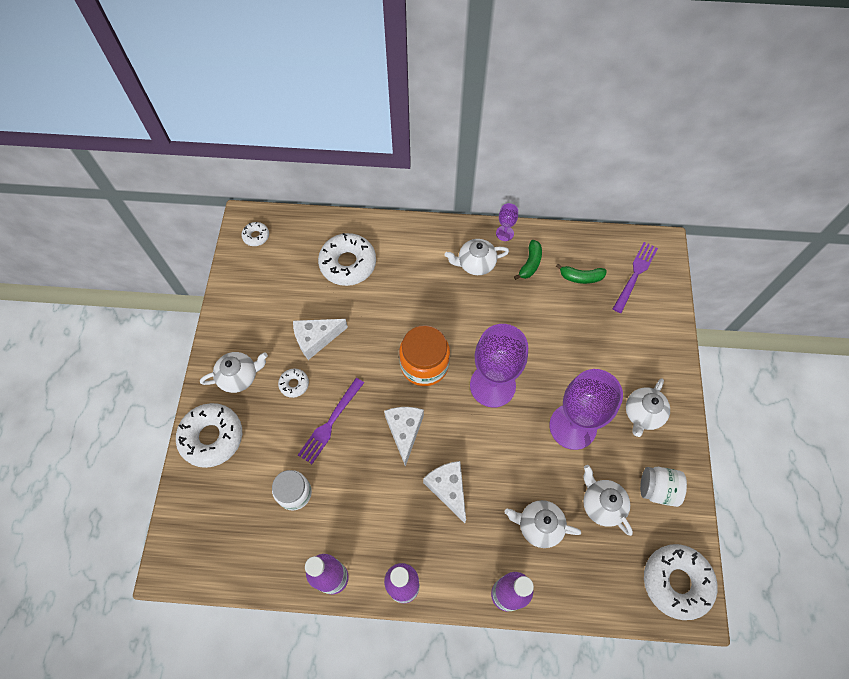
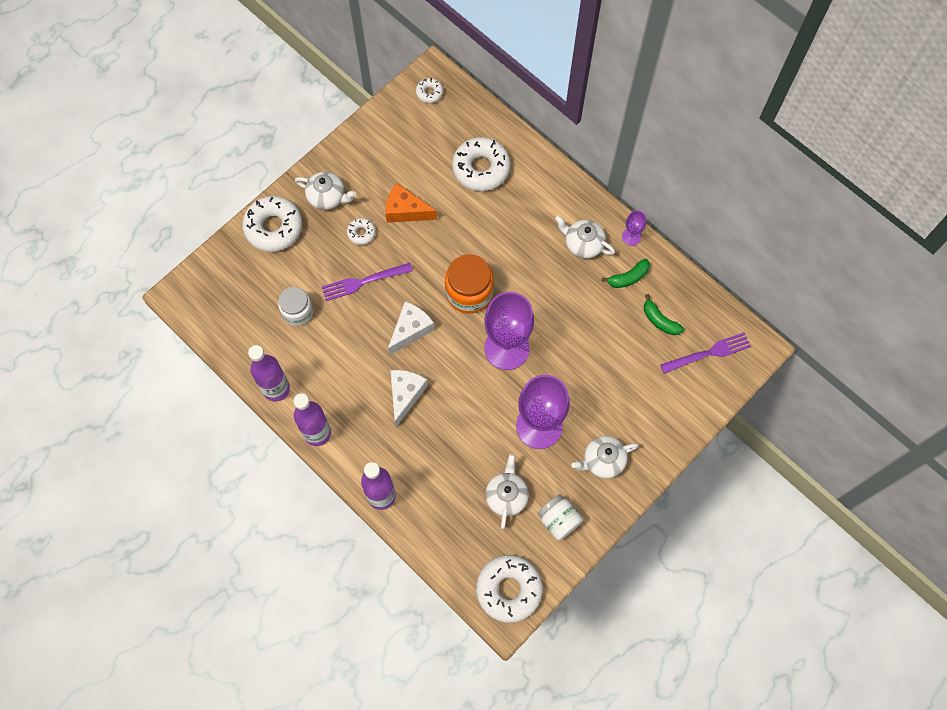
camera: 40 degrees right, 5 degrees up
white cheese [293,319,348,360] -> orange cheese [385,183,437,223]
white teapot [505,500,581,548] -> none

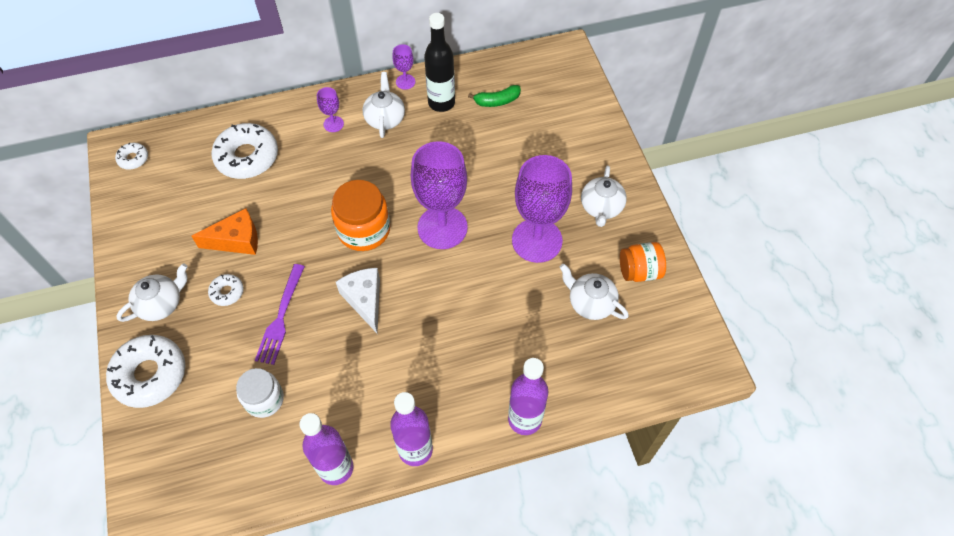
camera: 60 degrees left, 10 degrees down
orange cheese [385,183,437,223] -> orange cheese turned 150 degrees counterclockwise [192,208,258,255]
white cheese [391,370,428,427] -> none
white donut [476,555,543,623] -> none
white jar [538,494,583,540] -> orange jar [620,242,666,282]
white teapot [555,215,615,259] -> white teapot turned 120 degrees clockwise [363,72,405,138]
green banana [601,259,650,288] -> black bottle [424,13,455,112]
purple fork [660,332,751,374] -> none
none -> purple goblet [317,87,344,132]

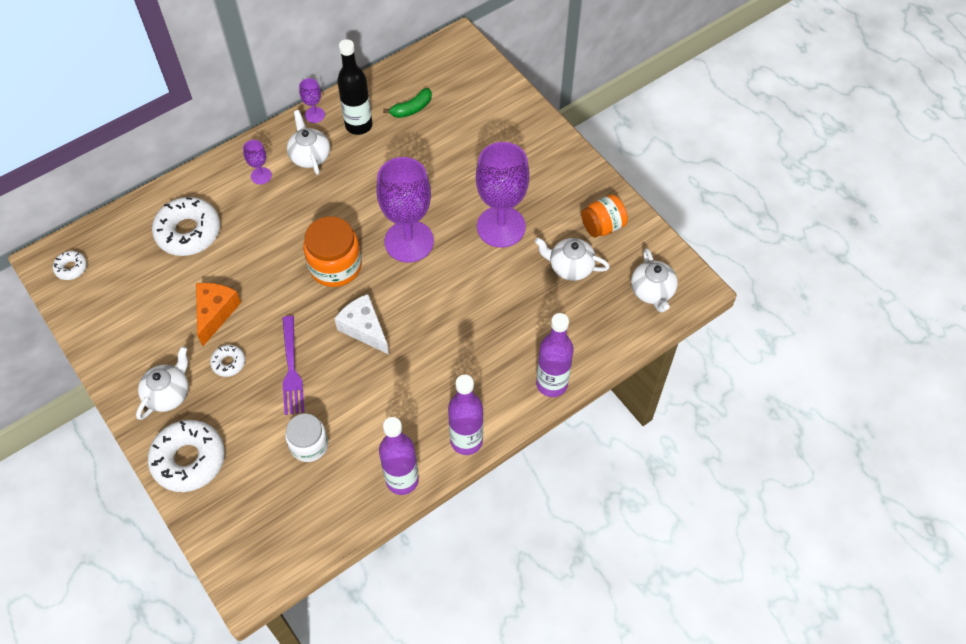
camera: 20 degrees left, 0 degrees up
orange cheese [192,208,258,255] -> orange cheese turned 45 degrees counterclockwise [196,283,241,346]
white teapot [581,165,627,227] -> white teapot moved to [631,248,678,312]

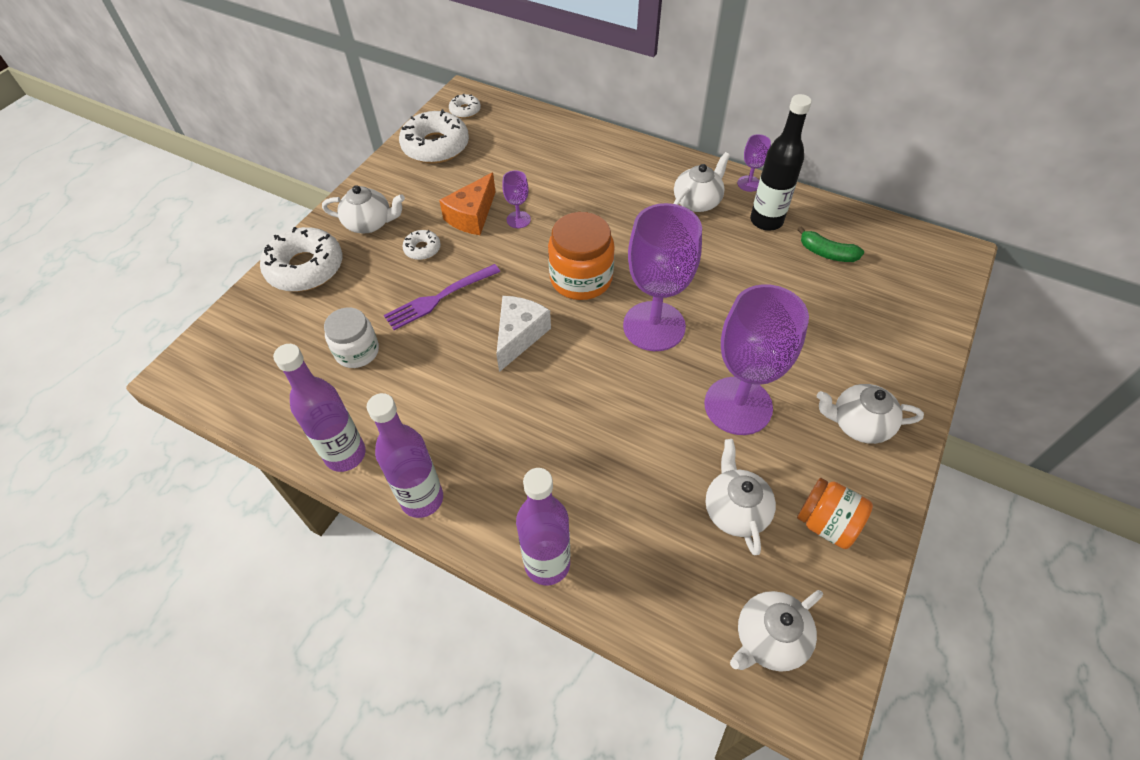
camera: 65 degrees right, 5 degrees down
white donut [152,197,220,256] -> white donut moved to [399,109,469,164]
orange cheese [196,283,241,346] -> orange cheese turned 135 degrees clockwise [439,172,496,235]
purple goblet [243,140,272,184] -> purple goblet moved to [502,170,531,228]
none -> white teapot [817,384,924,444]

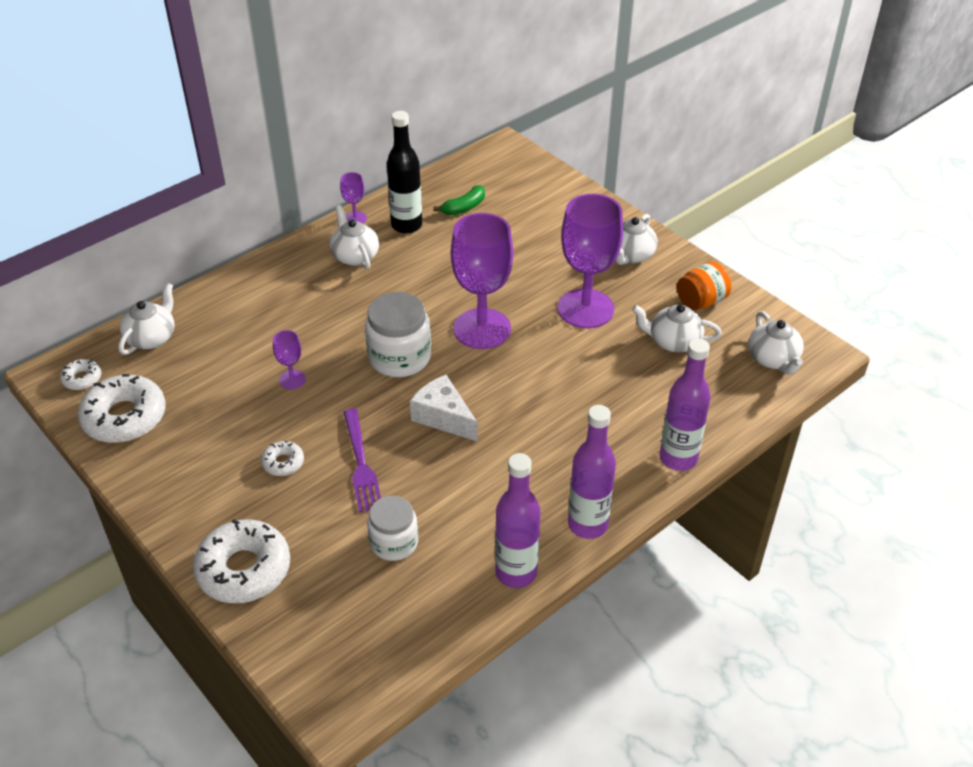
camera: 70 degrees left, 10 degrees down
white teapot [322,185,405,234] -> white teapot moved to [118,283,175,355]
orange cheese [439,172,496,235] -> none
orange jar [548,212,615,300] -> white jar [365,292,431,377]

